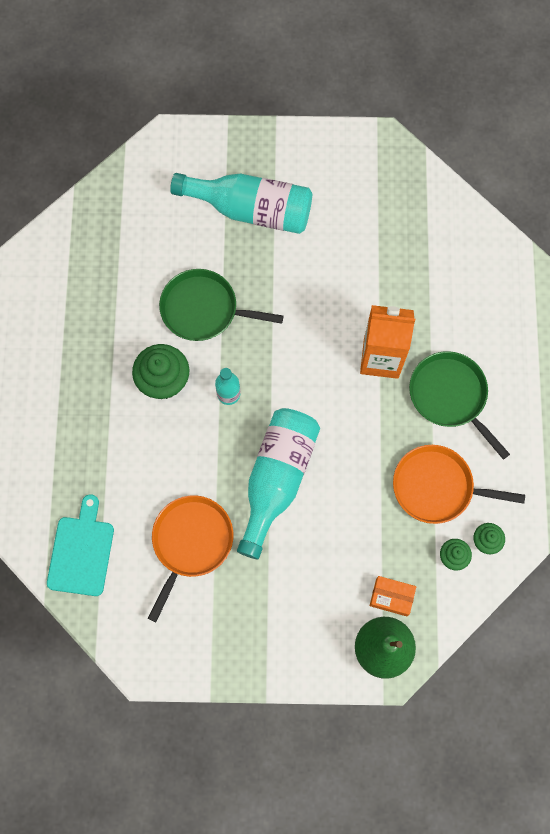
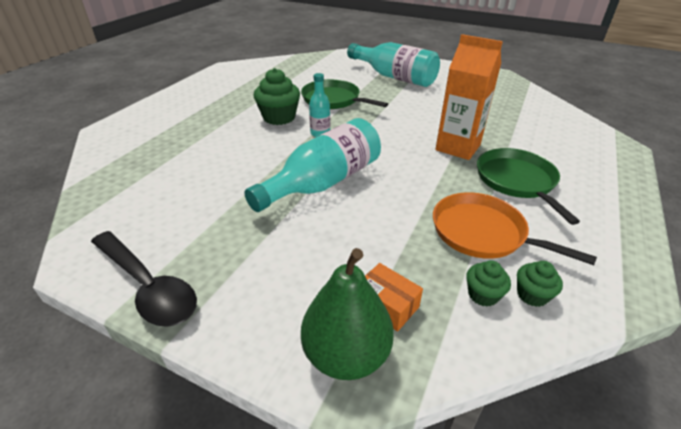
camera: 25 degrees right, 35 degrees down
turquoise cutting board [47,494,114,596] -> none
orange pan [148,495,233,622] -> none
none -> black spoon [91,231,197,327]

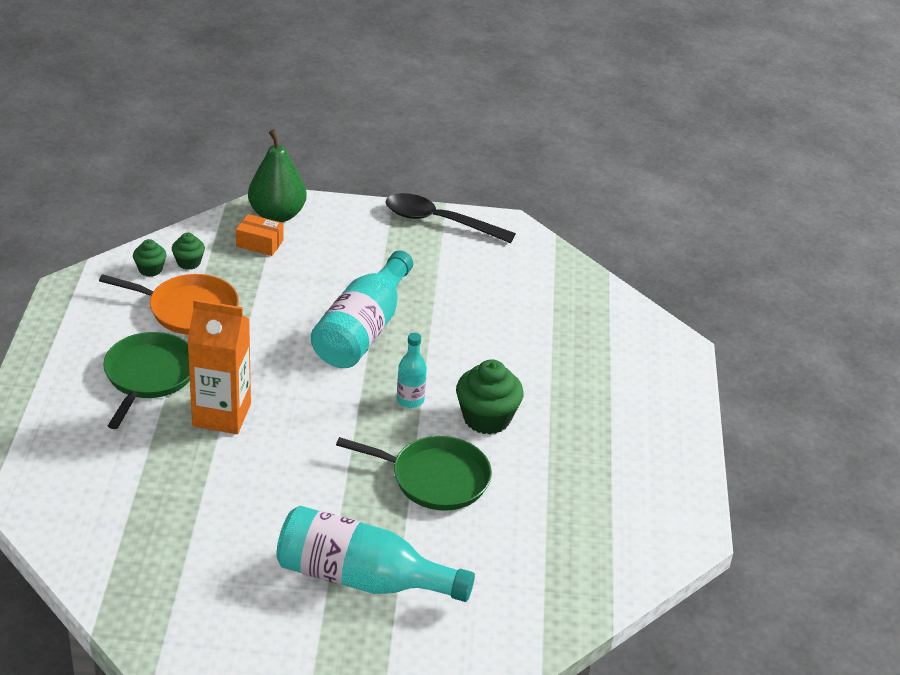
camera: 155 degrees right, 0 degrees up
green pan [477,148,580,225] -> green pan turned 135 degrees counterclockwise [103,332,190,429]

